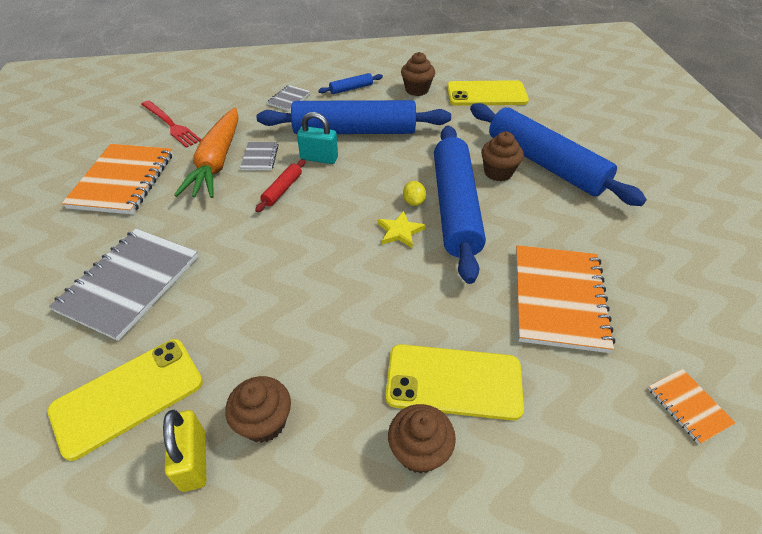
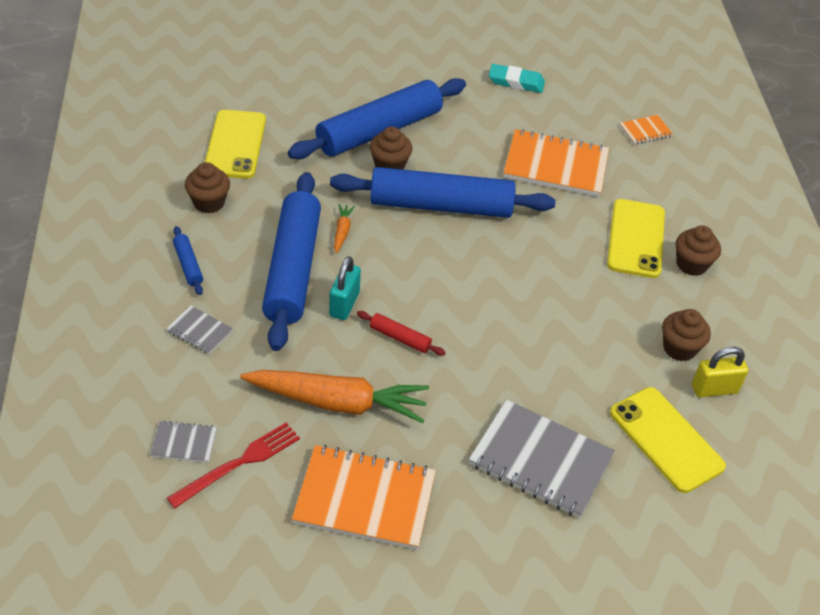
camera: 90 degrees left, 0 degrees up
grey notebook [240,142,279,170] -> grey notebook moved to [150,420,217,463]
yellow star [378,211,426,248] -> none
yellow lemon [403,181,426,206] -> none
none -> orange carrot [334,204,355,253]
none -> turquoise eraser [489,64,545,93]

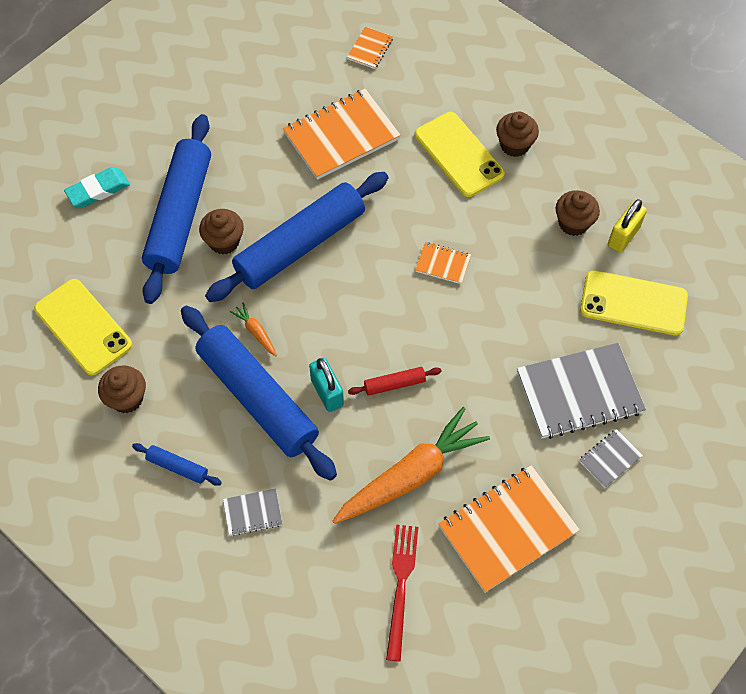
camera: 40 degrees left, 15 degrees up
grey notebook [150,420,217,463] -> grey notebook moved to [579,429,643,488]
turquoise eraser [489,64,545,93] -> turquoise eraser moved to [64,167,130,208]
none -> orange notebook [415,242,471,284]

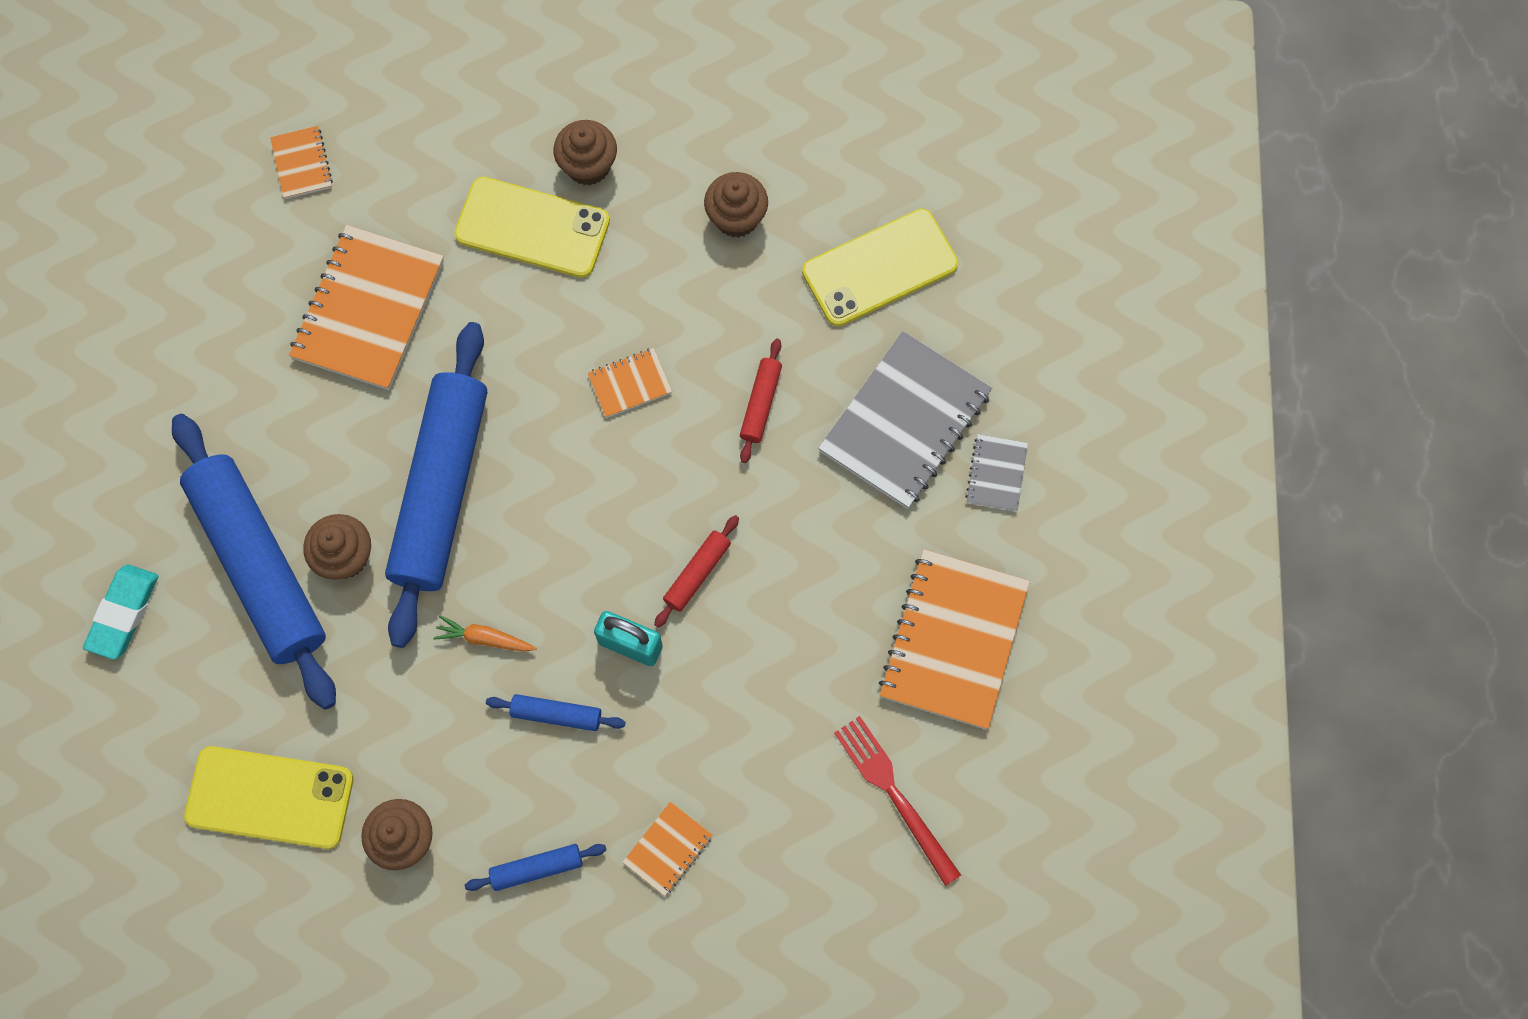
camera: 40 degrees left, 10 degrees up
blue rolling pin [181,305,337,481] -> blue rolling pin [486,694,625,731], size x0.40
grey notebook [223,488,282,536] -> orange notebook [623,802,712,896]
orange carrot [333,407,490,524] -> none
yellow padlock [608,199,647,253] -> none
none -> red rolling pin [740,339,782,463]

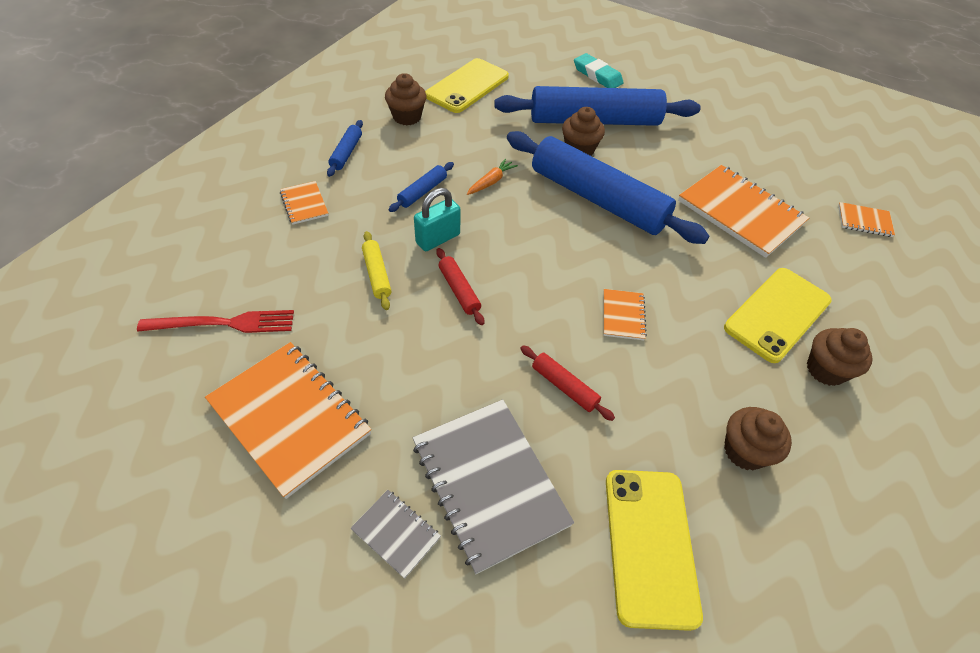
camera: 115 degrees right, 20 degrees down
none -> yellow rolling pin [362,231,391,310]

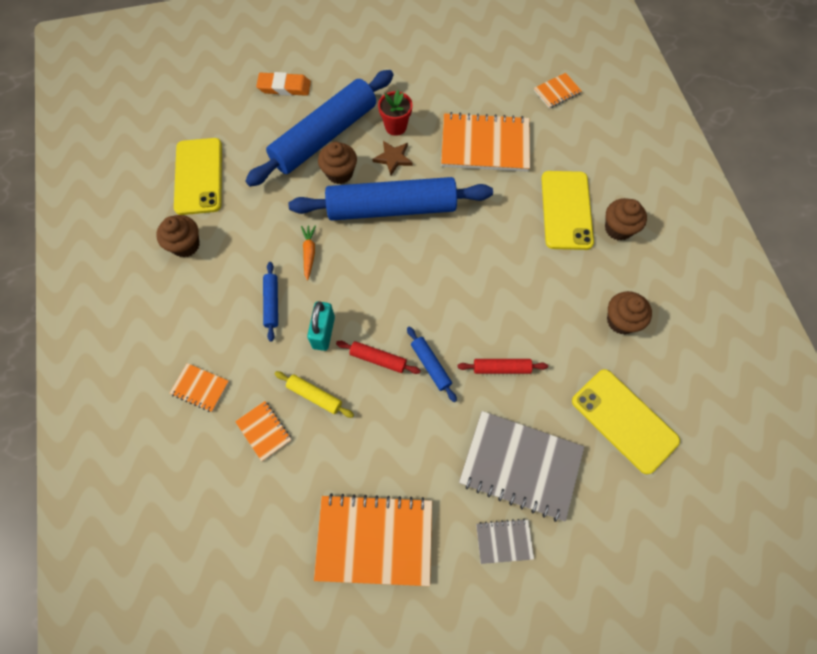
camera: 40 degrees left, 15 degrees up
red fork [137,310,294,333] -> none
blue rolling pin [327,120,363,177] -> blue rolling pin moved to [407,327,457,402]
turquoise eraser [574,53,624,88] -> orange eraser [256,72,311,96]
orange notebook [603,289,647,340] -> orange notebook moved to [235,401,292,461]
none -> brown star [372,141,413,175]
none -> red flower pot [378,90,412,136]

